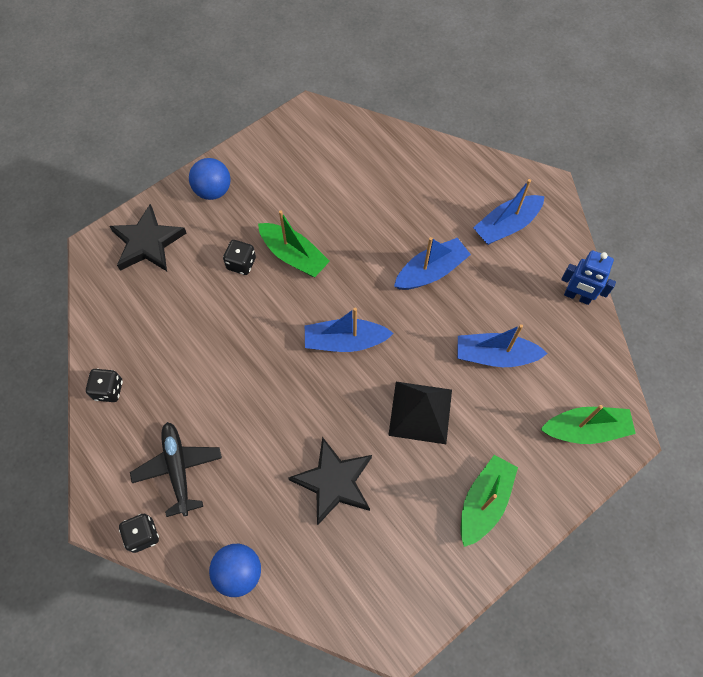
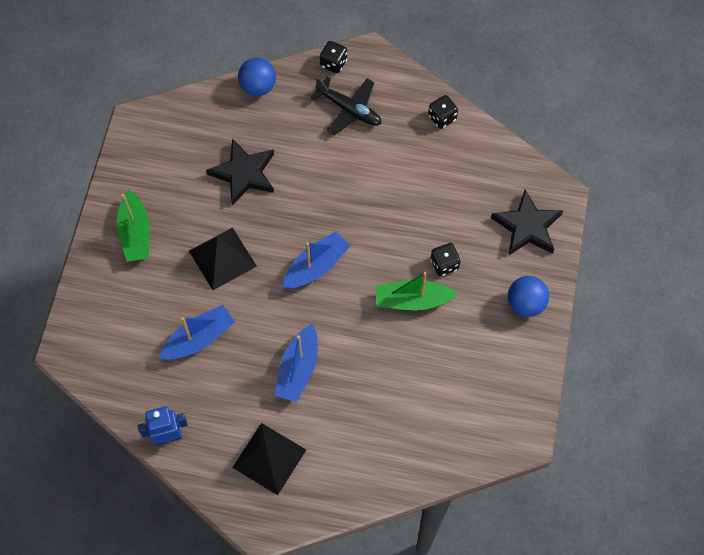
camera: 140 degrees right, 0 degrees up
blue boat [473,179,545,245] -> black pyramid [232,423,306,495]
green boat [540,405,636,444] -> none

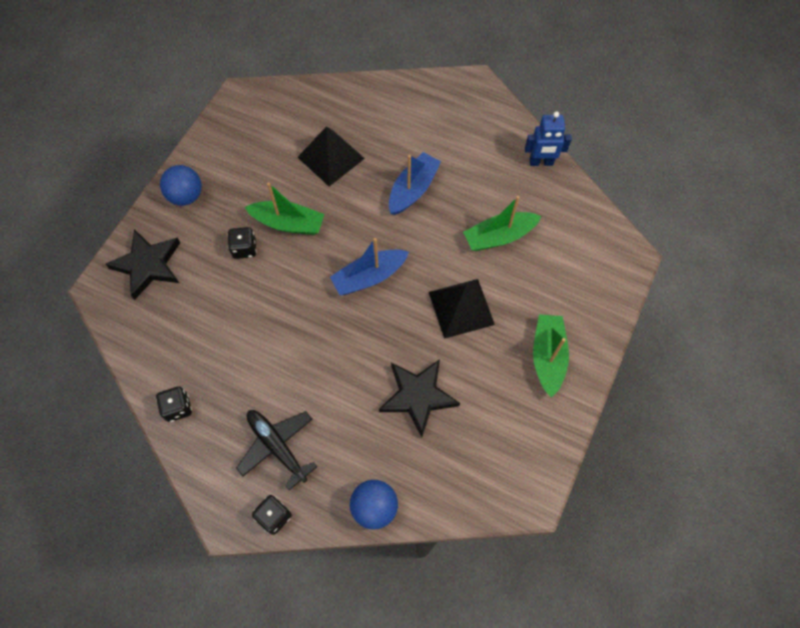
camera: 165 degrees left, 0 degrees up
blue boat [159,305,235,360] -> green boat [463,196,542,251]
black pyramid [232,423,306,495] -> black pyramid moved to [297,126,365,186]

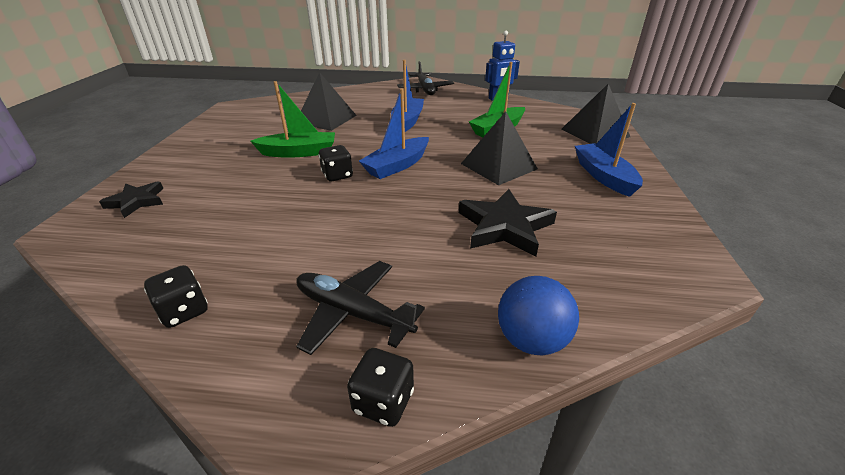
camera: 20 degrees left, 30 degrees down
black star [106,229,180,300] -> black star [99,182,164,218], size x0.62
blue ball [160,165,202,206] -> none
black dice [228,227,257,259] -> black dice moved to [319,145,353,181]
green boat [533,314,569,398] -> blue boat [575,103,643,197]
none -> black plane [397,61,454,95]
none -> black pyramid [562,84,630,144]

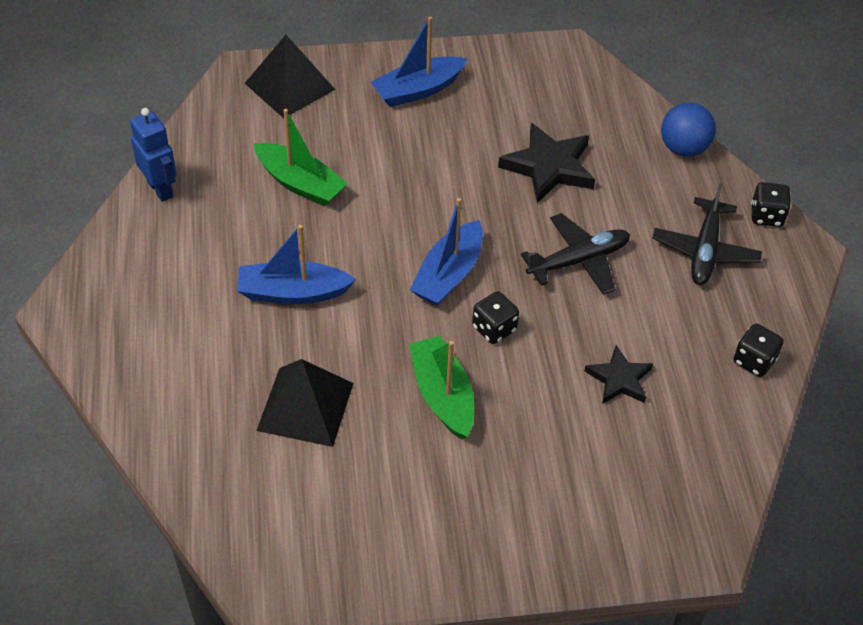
camera: 105 degrees left, 15 degrees up
black star [99,182,164,218] -> black star moved to [584,345,653,404]
blue boat [359,89,429,179] -> blue boat turned 90 degrees clockwise [410,198,483,306]
black plane [397,61,454,95] -> black plane moved to [521,213,630,294]
black pyramid [461,111,538,185] -> none

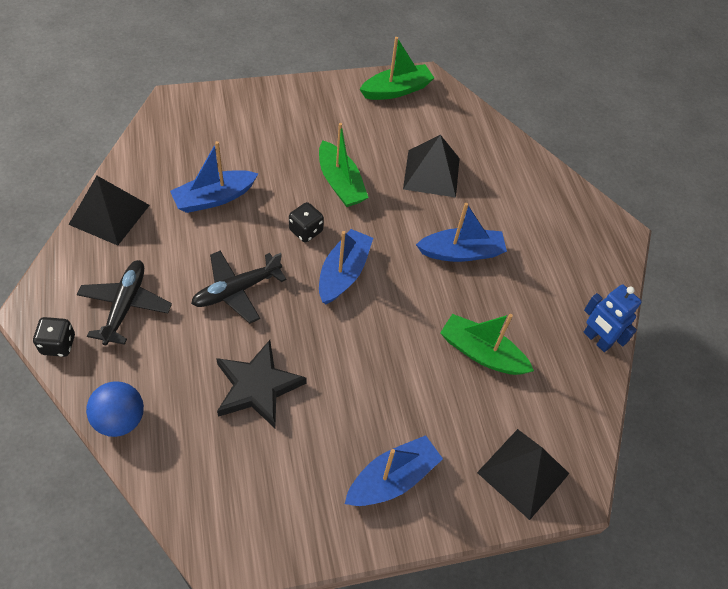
camera: 170 degrees right, 5 degrees up
black star [584,345,653,404] -> blue boat [170,141,258,213]
black dice [733,324,783,377] -> black pyramid [68,176,150,246]
none -> green boat [360,37,434,100]

